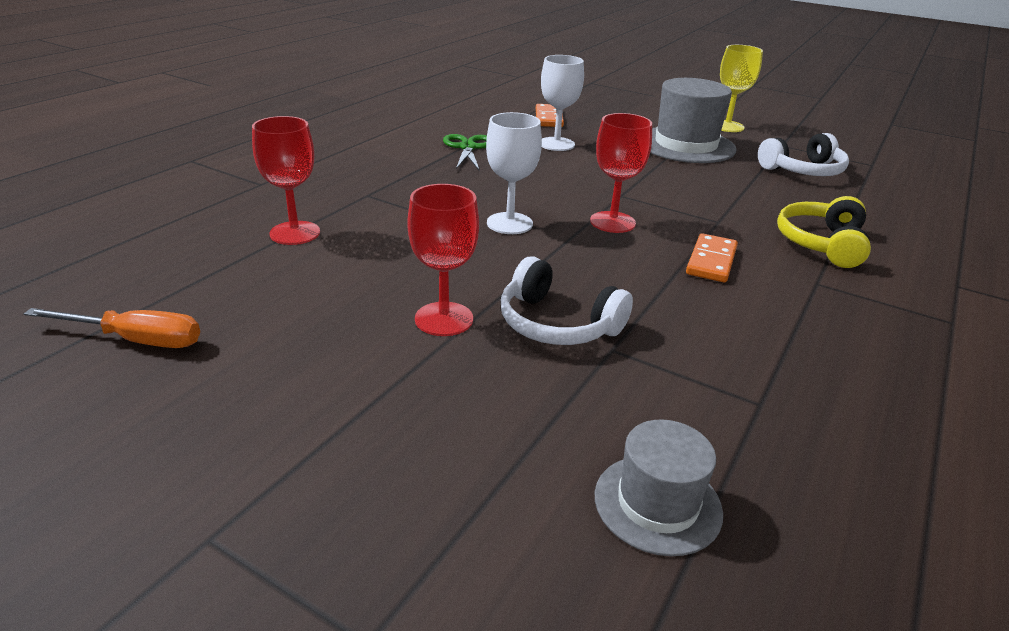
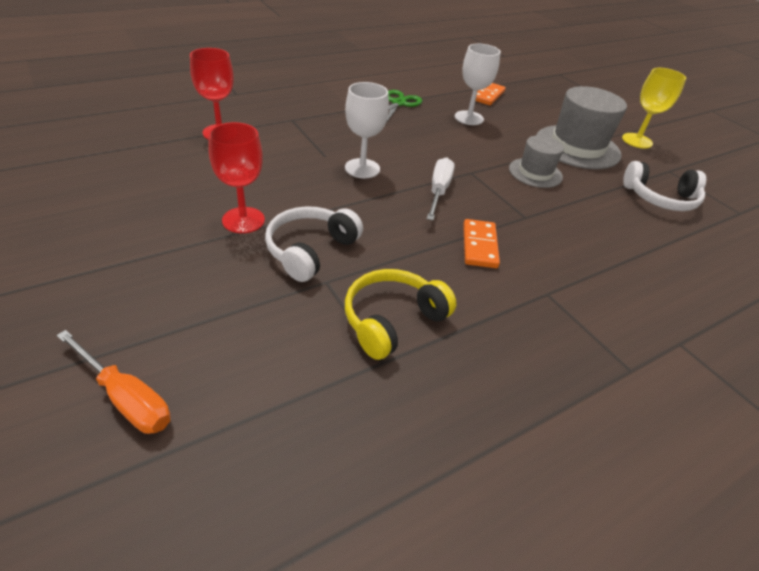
camera: 25 degrees right, 10 degrees up
orange screwdriver [24,308,200,348] -> orange screwdriver moved to [56,330,170,434]
white headphones [501,256,633,345] -> white headphones turned 60 degrees clockwise [265,206,363,282]
red goblet [590,113,652,233] -> white screwdriver [427,158,455,220]
grey hat [595,419,723,556] -> grey hat moved to [509,135,564,188]
orange domino [686,233,738,282] -> orange domino turned 45 degrees counterclockwise [463,219,500,268]
yellow headphones [777,196,871,268] -> yellow headphones moved to [345,269,456,360]

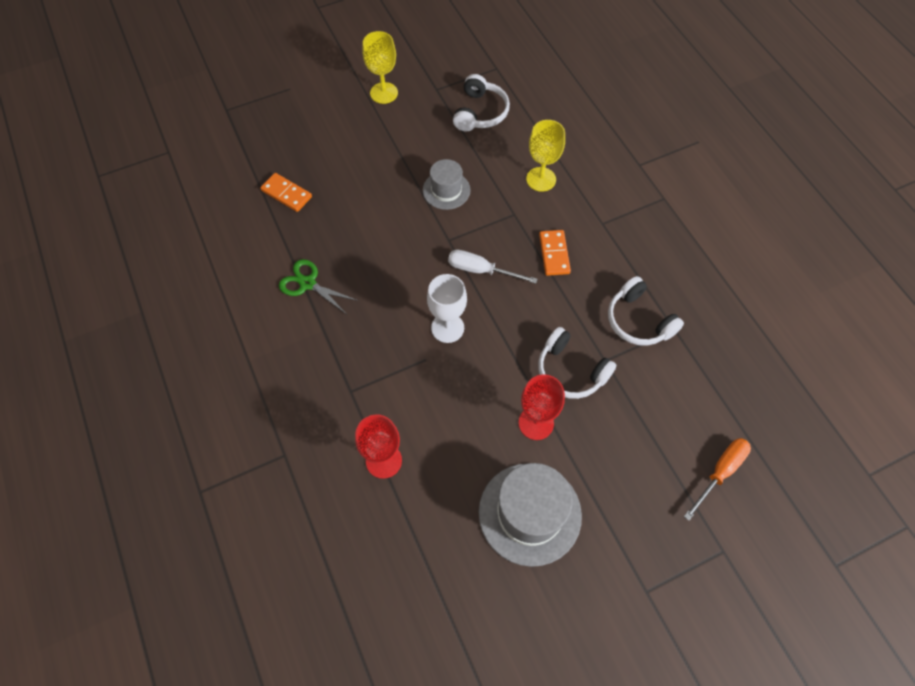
camera: 80 degrees left, 20 degrees up
yellow headphones [345,269,456,360] -> white headphones [608,276,684,346]
white goblet [455,44,501,125] -> none
orange domino [463,219,500,268] -> orange domino turned 75 degrees clockwise [539,230,571,276]
grey hat [536,86,627,169] -> grey hat moved to [479,463,582,567]
none -> yellow goblet [526,120,565,192]

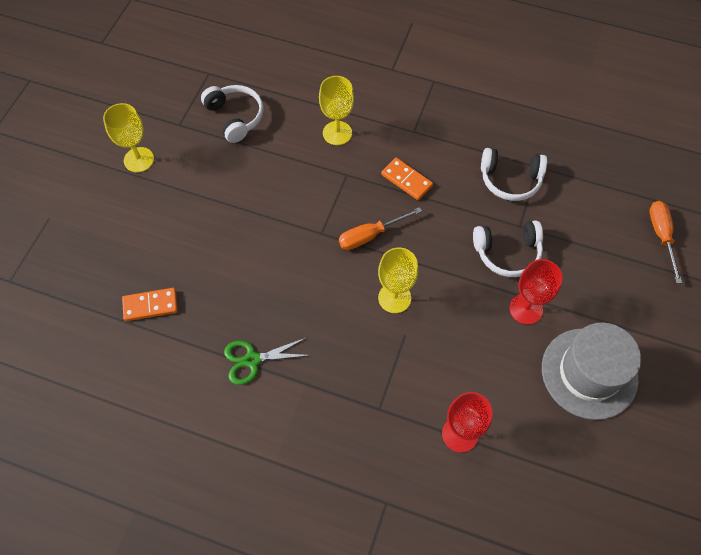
camera: 45 degrees left, 0 degrees up
grey hat [423,159,471,210] -> none
white goblet [427,274,467,343] -> yellow goblet [378,247,418,313]
white screwdriver [448,250,538,284] -> orange screwdriver [339,207,422,250]

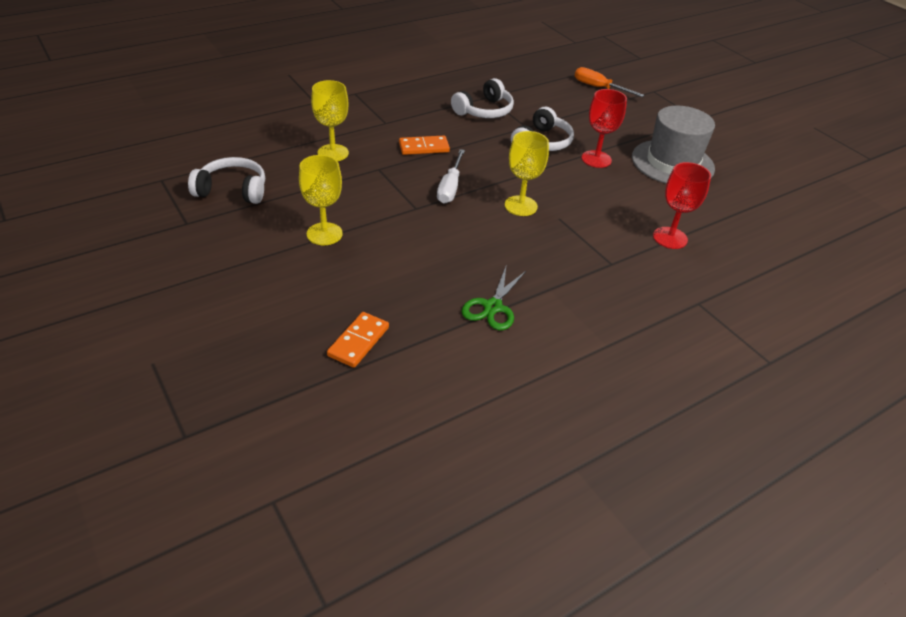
camera: 55 degrees left, 20 degrees down
yellow goblet [103,103,154,173] -> yellow goblet moved to [299,155,343,245]
orange screwdriver [339,207,422,250] -> white screwdriver [437,149,465,204]

